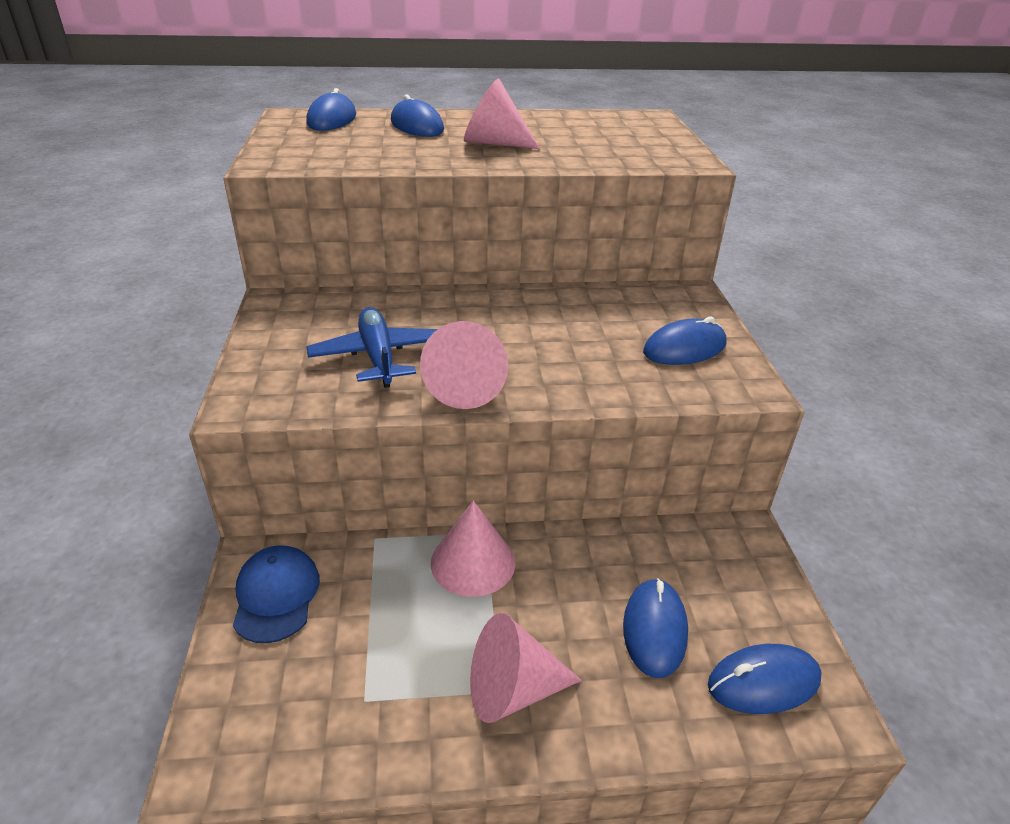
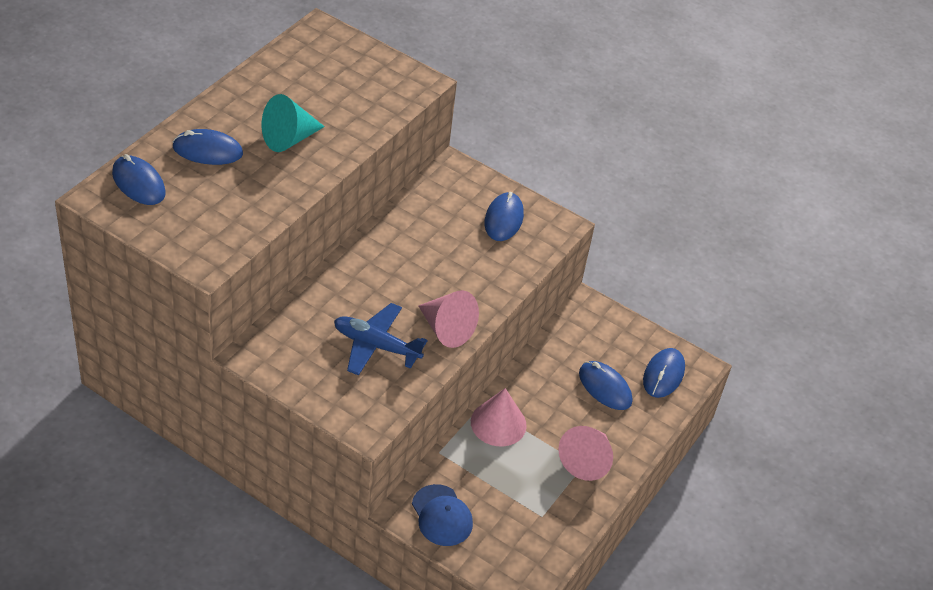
camera: 55 degrees left, 10 degrees up
blue cap [233,545,320,643] -> blue cap turned 150 degrees counterclockwise [412,484,473,546]
pink cone [464,78,540,149] -> turquoise cone [262,94,325,152]

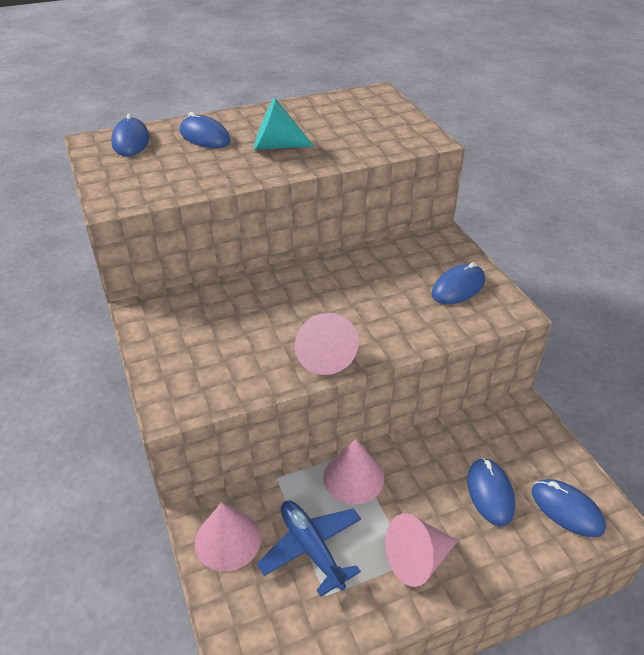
camera: 40 degrees right, 5 degrees down
blue plane [334,303,427,376] -> blue plane moved to [257,501,361,597]
blue cap [412,484,473,546] -> pink cone [195,502,261,571]
blue mouse [643,348,685,398] -> blue mouse turned 75 degrees clockwise [532,479,606,538]

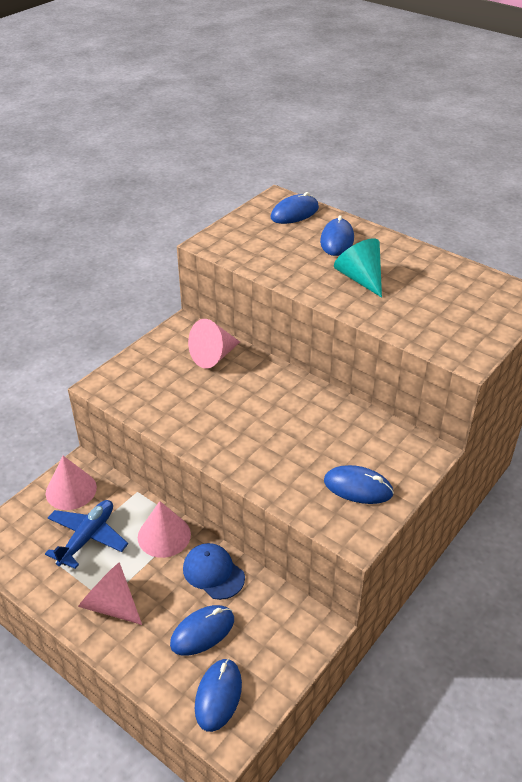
camera: 60 degrees right, 0 degrees up
pink cone [295,313,359,375] -> pink cone moved to [188,319,240,369]
none -> blue cap [183,543,245,600]

